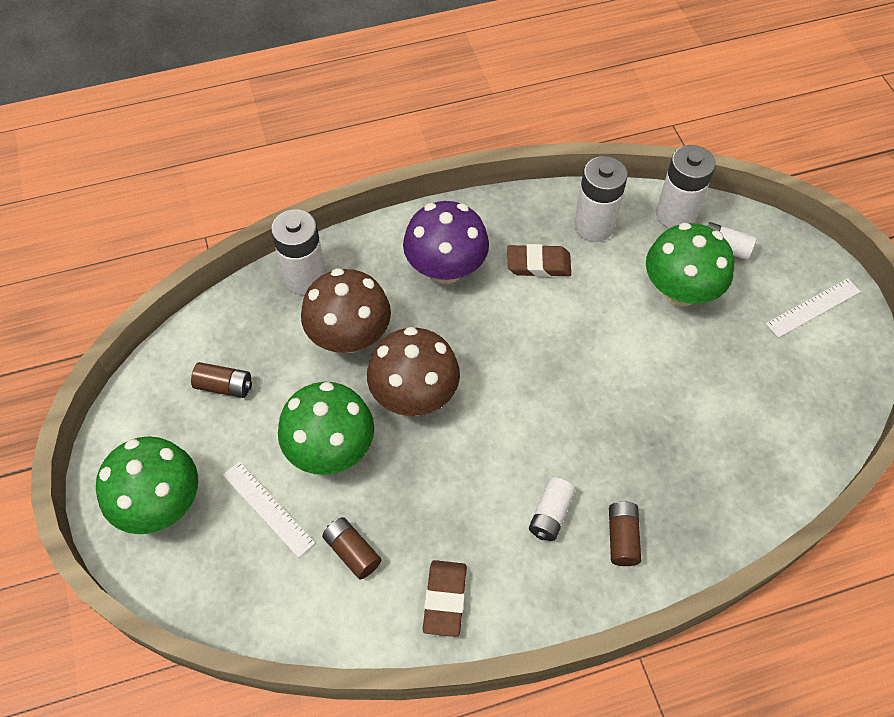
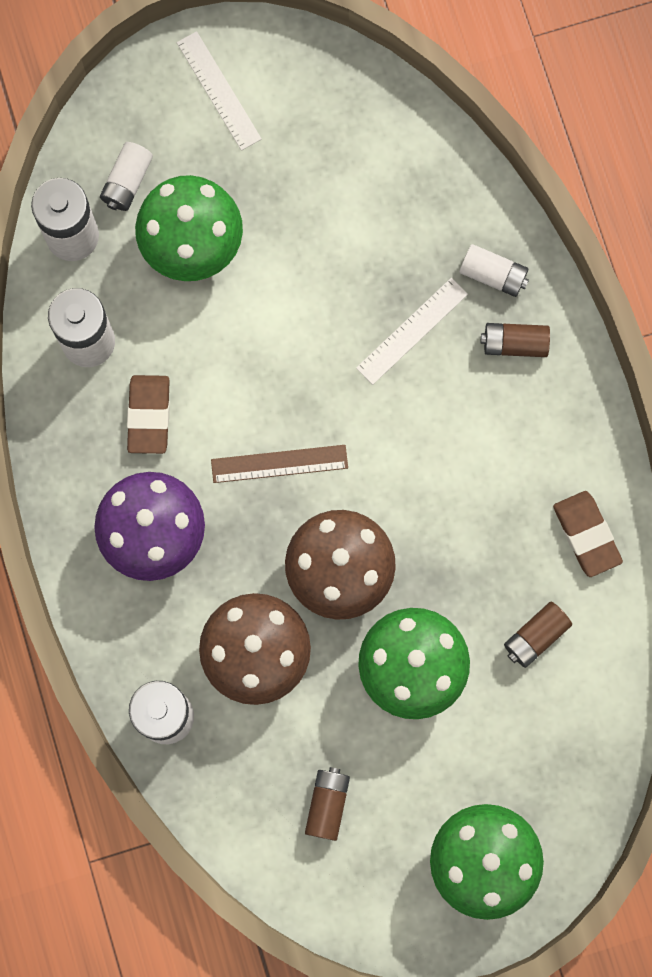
camera: 90 degrees left, 20 degrees up
white ruler [223,461,315,558] -> white ruler moved to [356,278,468,385]
brown eraser [423,560,467,637] -> brown eraser turned 60 degrees clockwise [553,491,623,577]
white battery [529,477,575,541] -> white battery moved to [459,244,529,297]
none -> brown ruler [211,445,348,483]

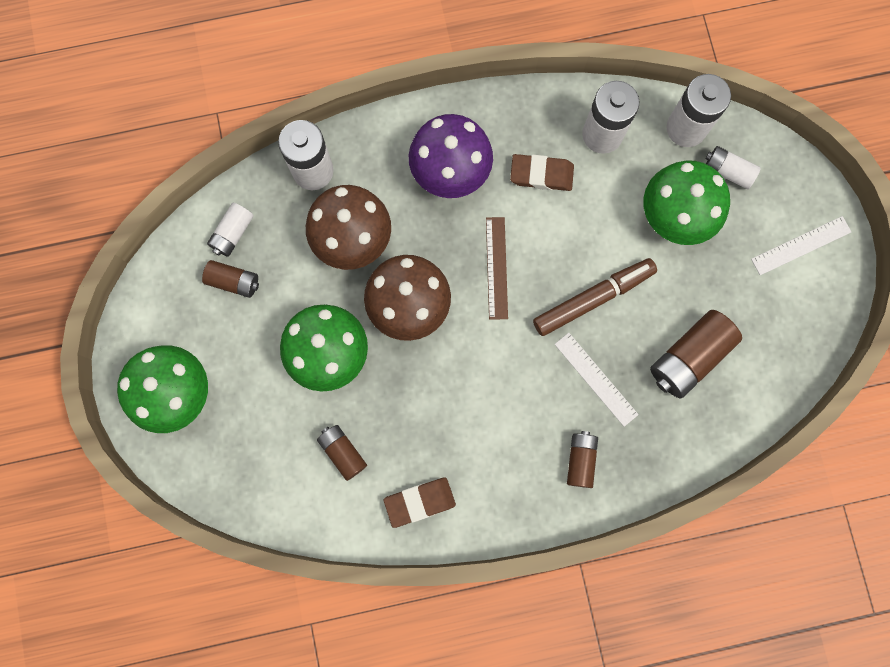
camera: 95 degrees right, 0 degrees up
white battery [459,244,529,297] -> white battery moved to [207,203,254,257]
none -> brown marker [533,258,657,336]
none -> brown battery [650,310,742,399]

